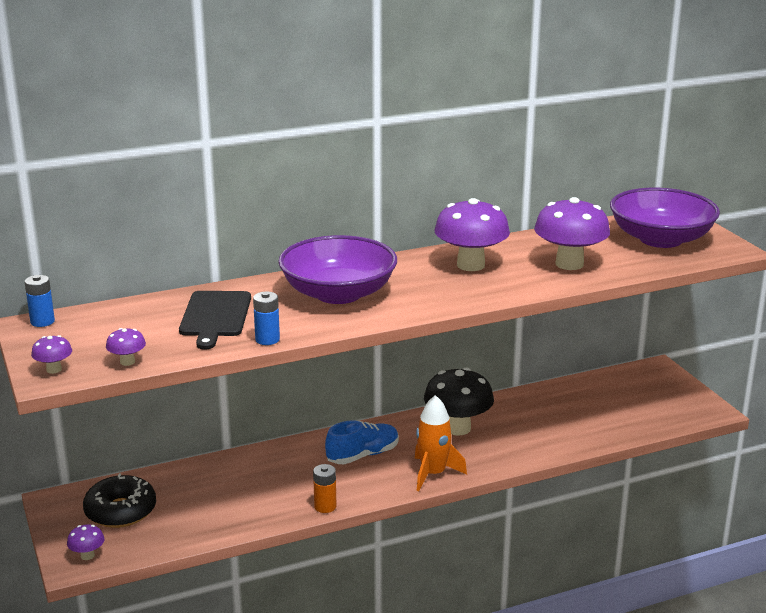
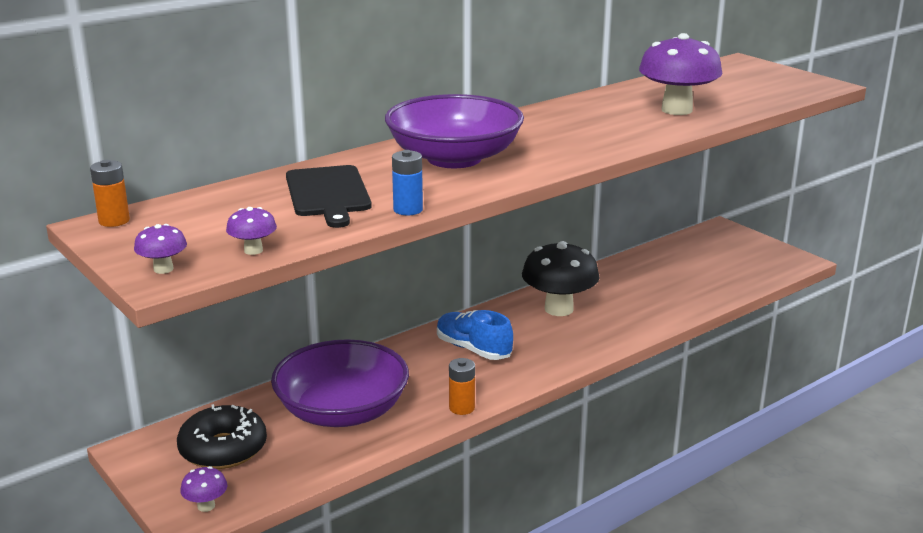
camera: 15 degrees left, 0 degrees up
blue battery [24,275,55,327] -> orange battery [90,160,130,227]
blue shoe [325,421,399,464] -> blue shoe turned 90 degrees counterclockwise [437,310,513,360]
orange rocket [415,395,467,491] -> none
purple mushroom [434,198,510,271] -> none
purple bowl [610,188,720,248] -> purple bowl moved to [271,339,409,427]

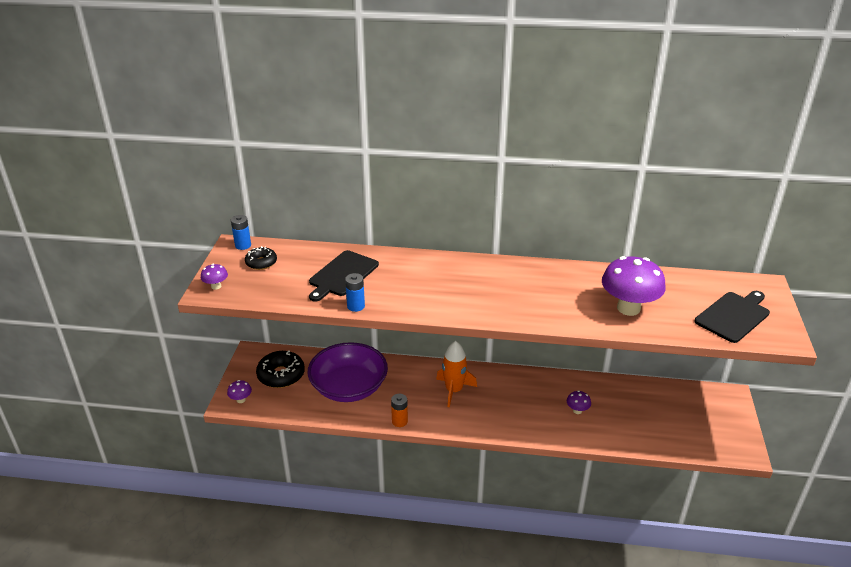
camera: 45 degrees right, 10 degrees up
orange battery [90,160,130,227] -> blue battery [231,215,251,250]
purple mushroom [226,207,277,255] -> purple mushroom moved to [567,390,591,414]
purple bowl [385,94,524,168] -> none
blue shoe [437,310,513,360] -> orange rocket [436,341,477,407]
black mushroom [522,241,600,316] -> none
none -> black donut [245,246,277,270]
none -> black cutting board [695,291,770,343]

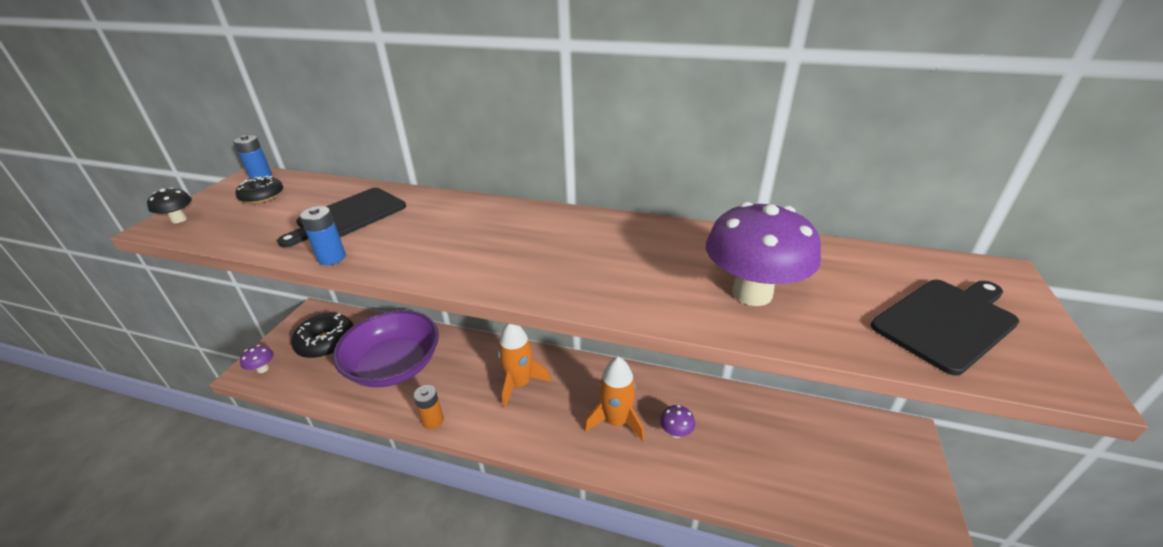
camera: 10 degrees right, 0 degrees up
purple mushroom [201,264,228,290] -> black mushroom [147,188,192,224]
none -> orange rocket [584,357,645,441]

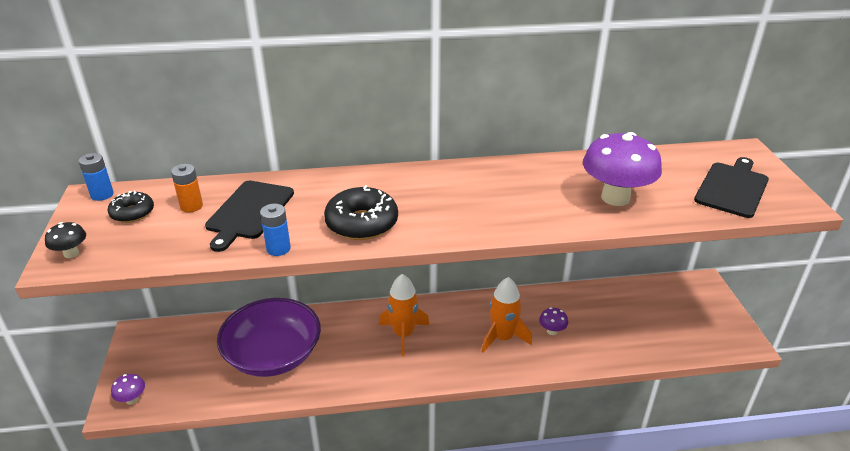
camera: 25 degrees left, 0 degrees up
black donut [291,313,353,358] -> black donut moved to [324,185,398,240]
orange battery [413,385,444,429] -> orange battery moved to [171,164,203,212]

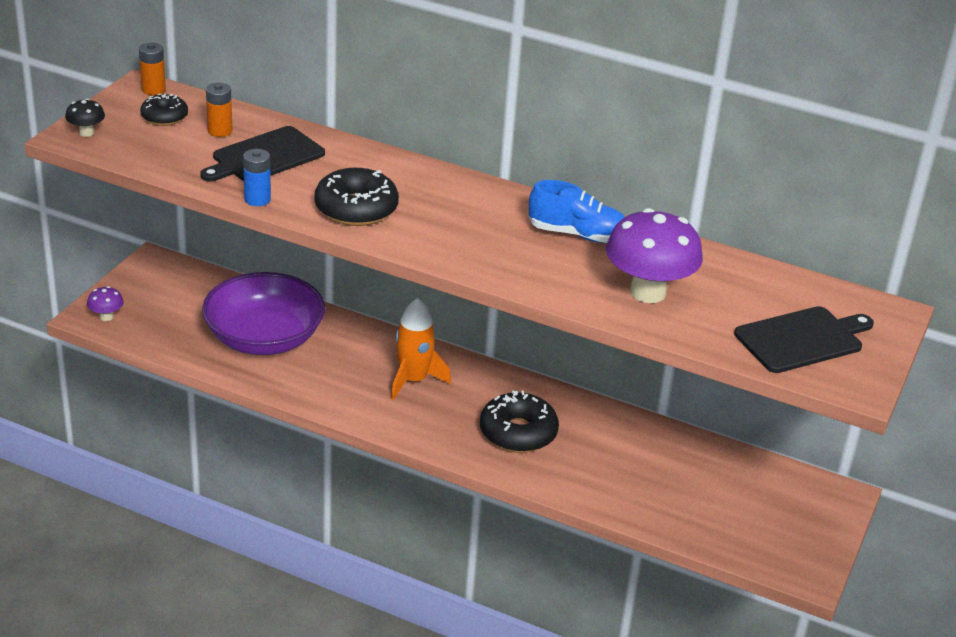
camera: 30 degrees right, 0 degrees up
blue battery [79,153,114,201] -> orange battery [139,43,166,95]
orange rocket [482,277,532,353] -> black donut [480,391,559,453]
purple mushroom [539,307,568,335] -> none
none -> blue shoe [529,180,625,243]

